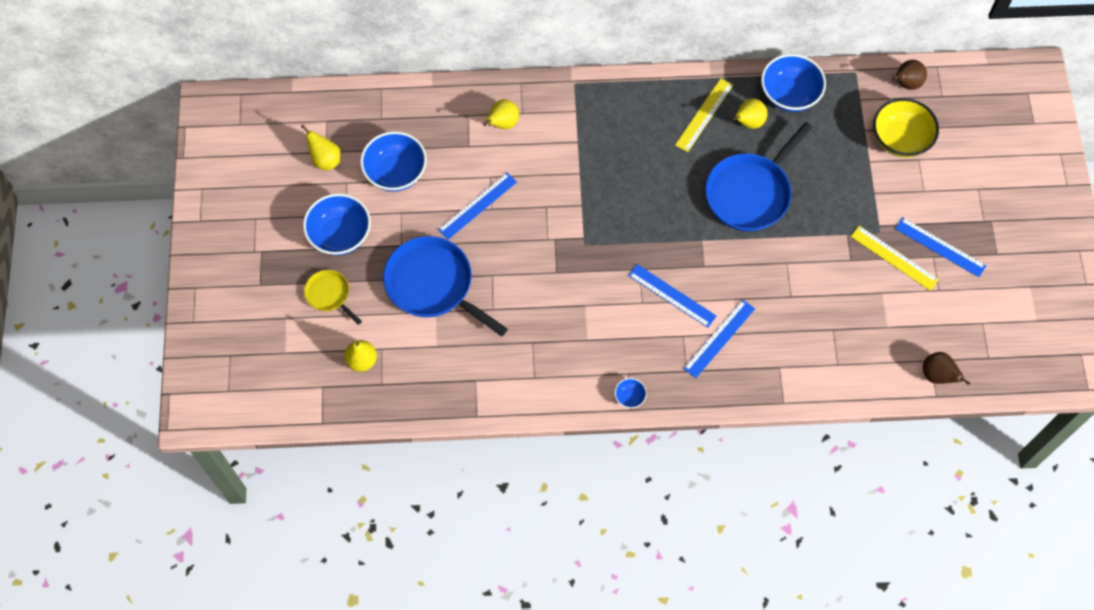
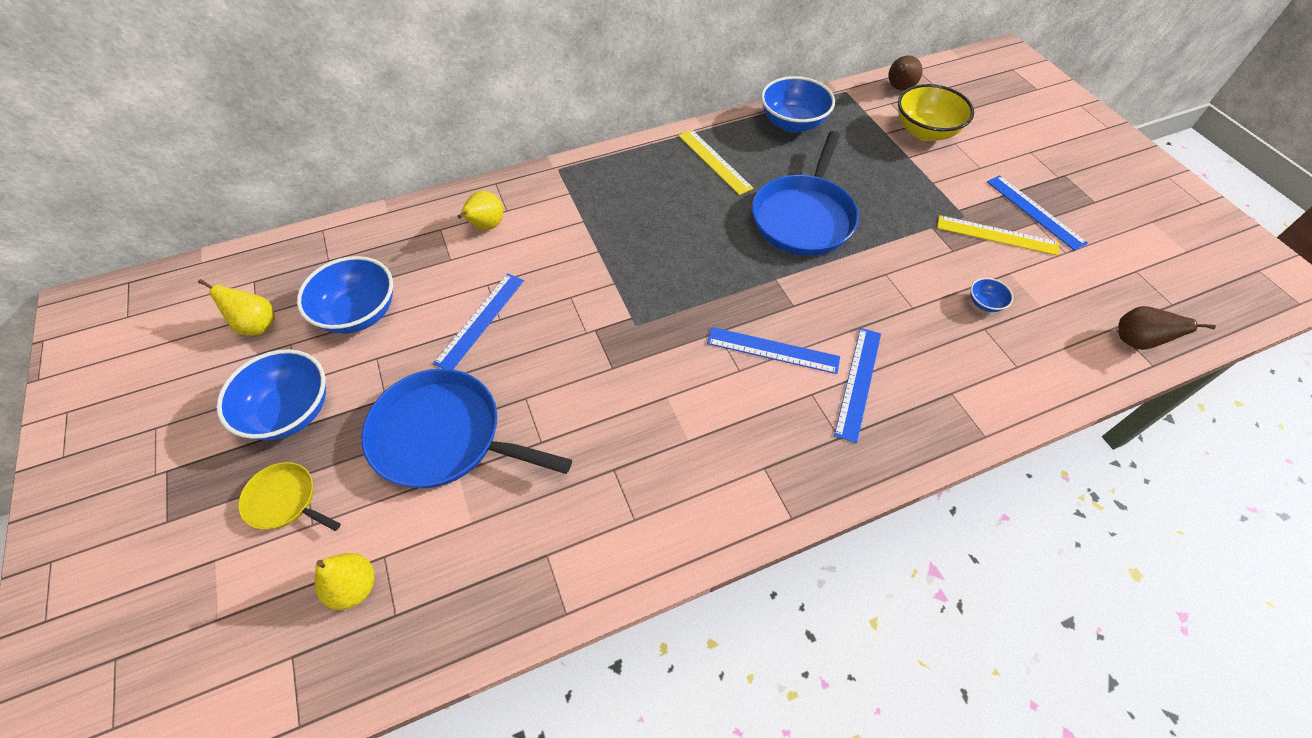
camera: 20 degrees left, 10 degrees down
blue bowl [615,378,647,408] -> blue bowl moved to [971,278,1013,312]
yellow ruler [675,78,733,152] -> yellow ruler turned 45 degrees counterclockwise [678,129,754,195]
yellow pear [731,99,768,129] -> none
blue ruler [895,217,986,277] -> blue ruler turned 45 degrees clockwise [987,175,1088,251]

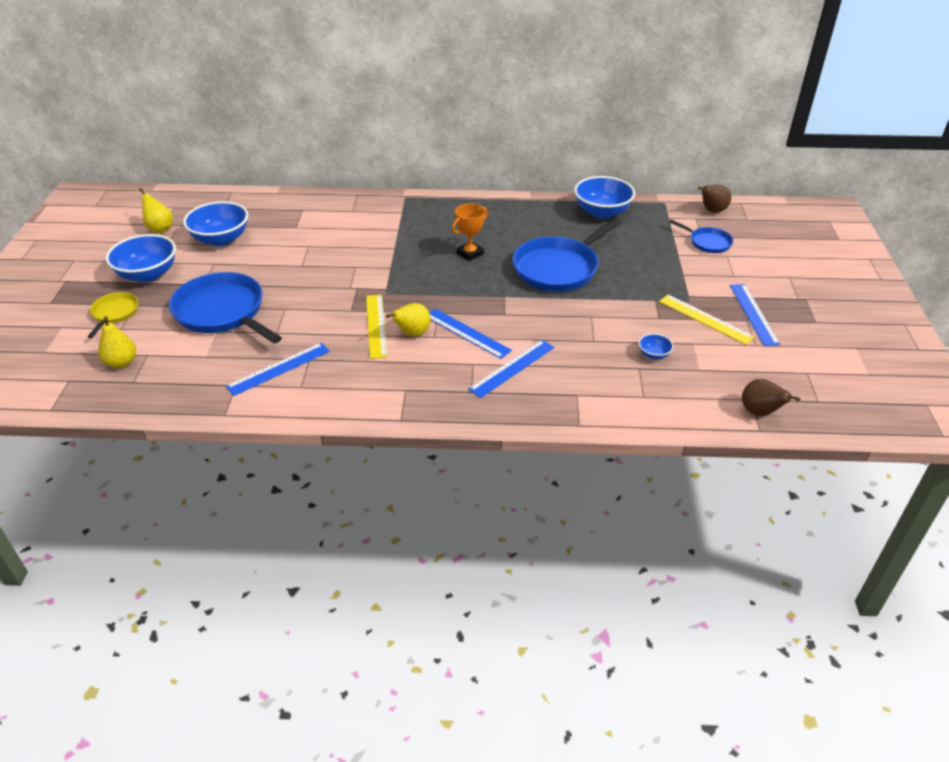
camera: 25 degrees right, 15 degrees down
yellow pan [238,462,341,531] -> yellow pan turned 45 degrees clockwise [88,292,138,338]
blue ruler [433,273,524,369] -> blue ruler moved to [226,343,330,396]
yellow pear [457,191,503,230] -> yellow pear moved to [386,303,431,337]
yellow ruler [678,129,754,195] -> yellow ruler moved to [366,295,387,359]
yellow bowl [898,84,974,141] -> blue pan [669,220,733,253]
none -> orange trophy [452,203,488,261]

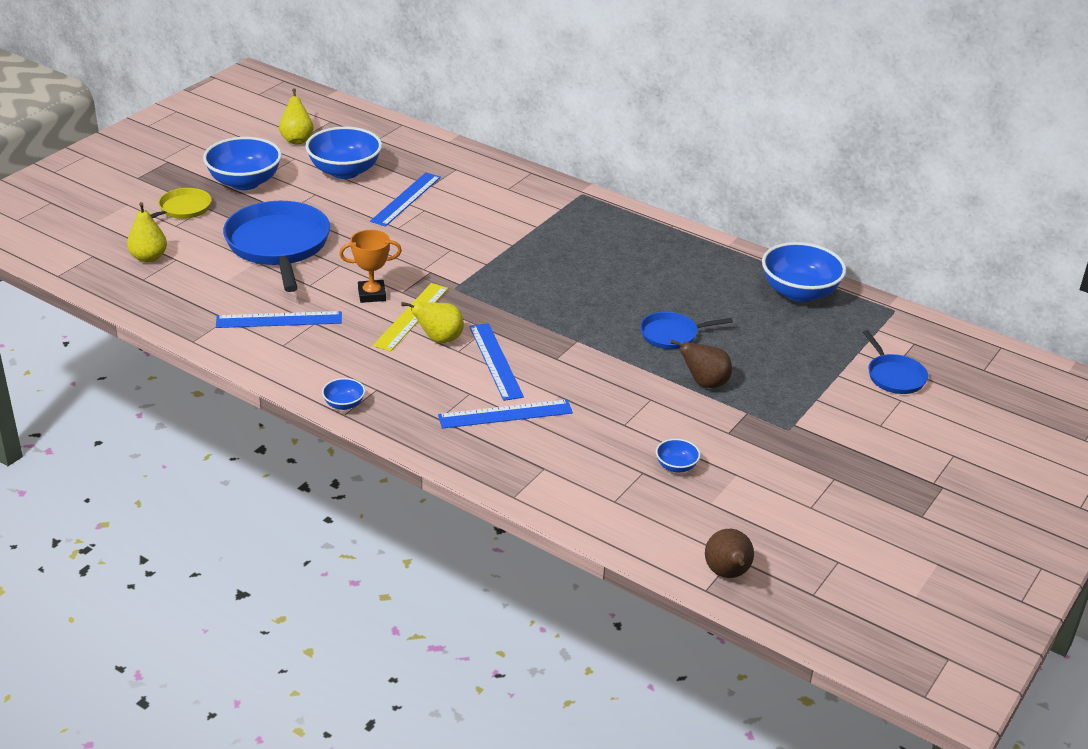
camera: 30 degrees right, 5 degrees down
orange trophy [452,203,488,261] -> orange trophy moved to [339,230,402,303]
blue pan [512,218,622,291] -> blue pan [640,312,733,349], size x0.51
yellow ruler [659,295,755,345] -> none
brown pear [698,185,731,213] -> brown pear moved to [670,340,732,388]
blue ruler [730,284,780,346] -> blue ruler moved to [370,173,441,226]
none -> blue bowl [322,378,365,410]

